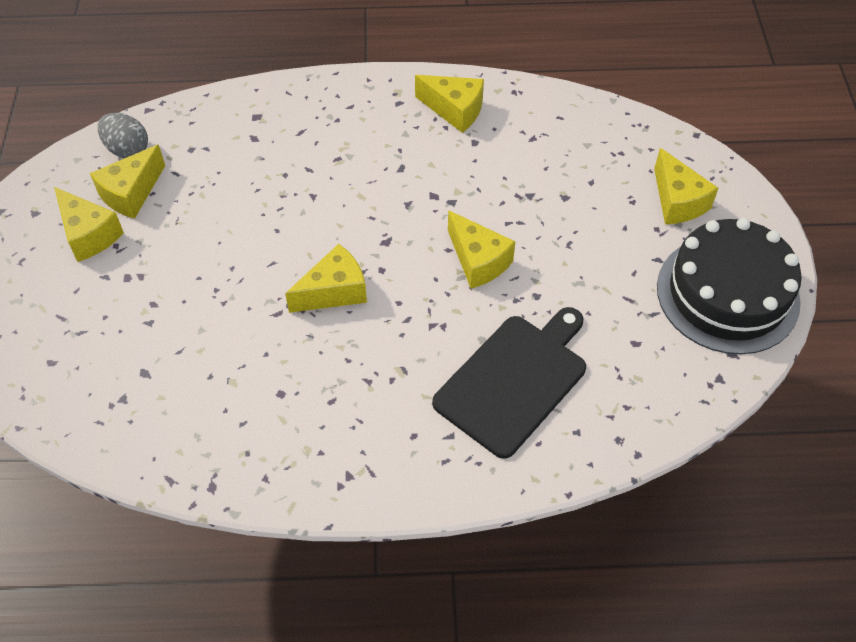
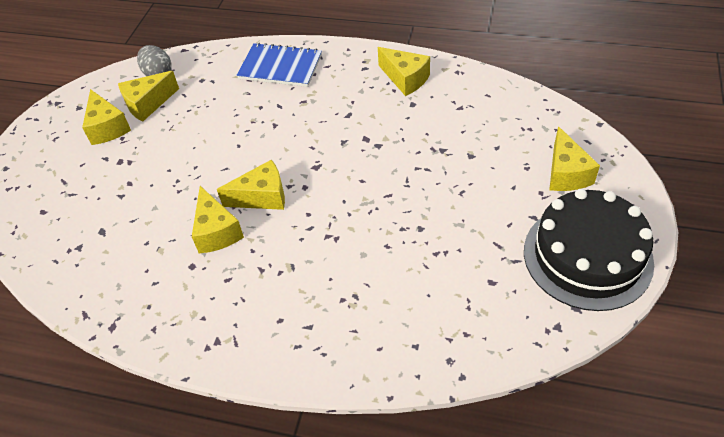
camera: 20 degrees right, 5 degrees down
black cutting board [432,307,586,459] -> none
yellow cheese [448,210,516,289] -> yellow cheese moved to [192,186,244,253]
none -> blue notebook [237,43,322,87]

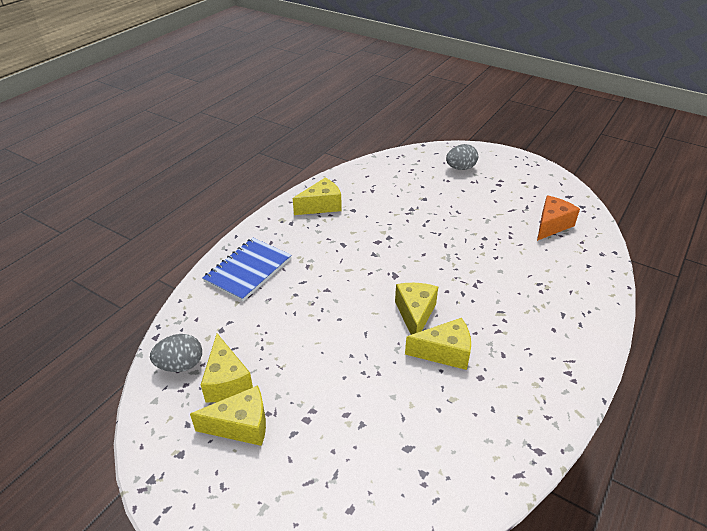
camera: 75 degrees left, 10 degrees down
black cake [524,189,654,311] -> none
yellow cheese [549,126,600,191] -> grey egg [446,144,478,170]
none -> orange cheese [537,195,580,241]

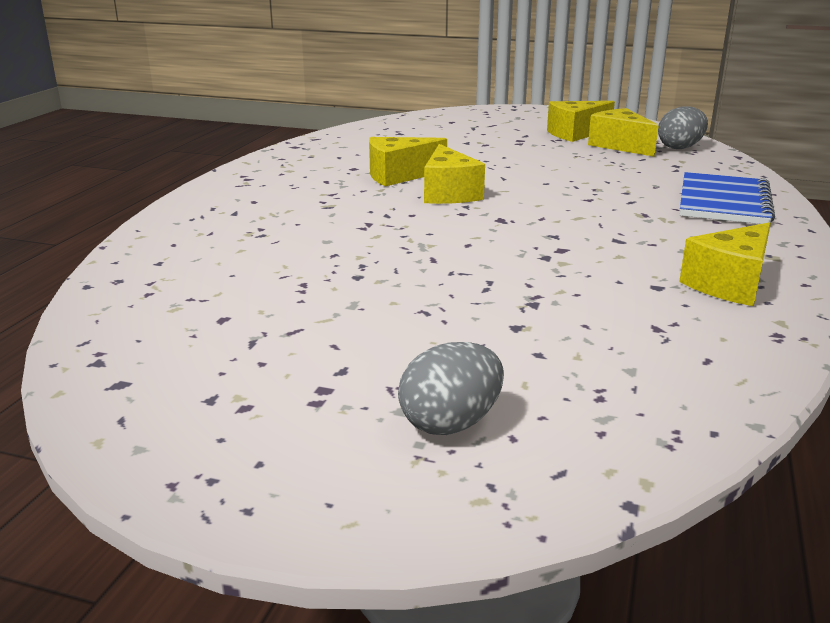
camera: 165 degrees right, 15 degrees down
orange cheese [537,195,580,241] -> none

